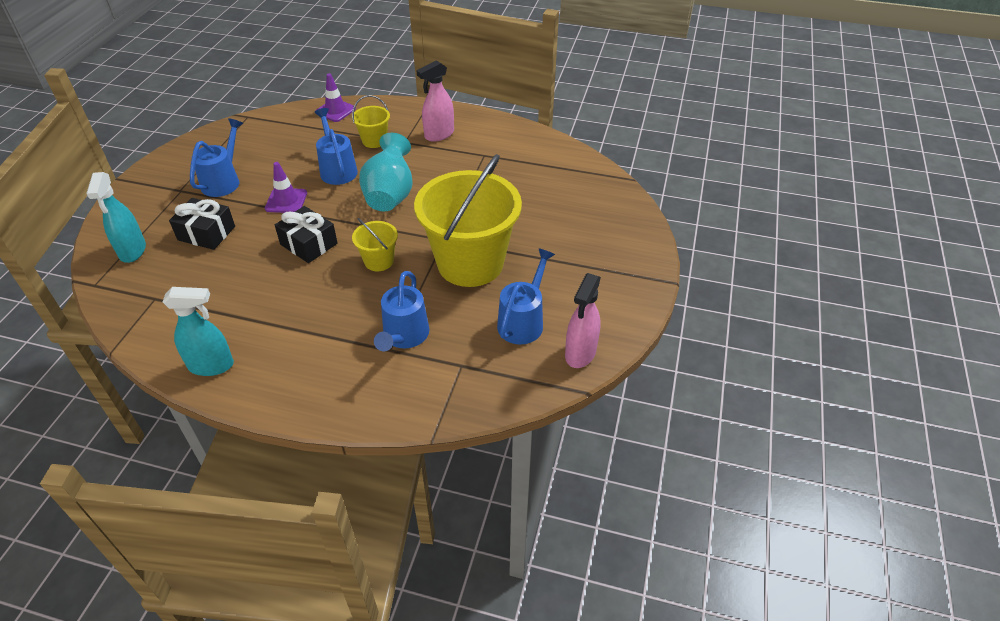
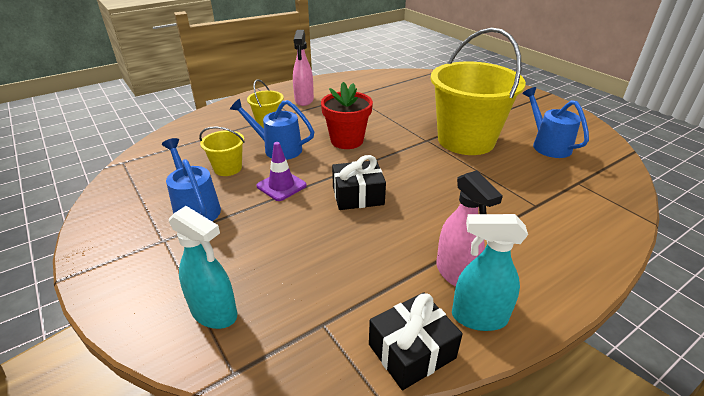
camera: 50 degrees left, 10 degrees down
turquoise spray bottle [163,287,234,376] -> turquoise spray bottle turned 120 degrees counterclockwise [452,214,528,331]
black gift [169,198,235,250] -> black gift moved to [369,293,463,390]
purple traffic cone [315,73,356,122] -> none
yellow bucket [352,218,398,271] -> yellow bucket moved to [199,127,245,176]
turquoise vase [359,133,413,211] -> red flower pot [321,82,373,149]
blue watering can [374,271,429,351] -> none
pink spray bottle [565,273,601,368] -> pink spray bottle moved to [436,170,503,287]

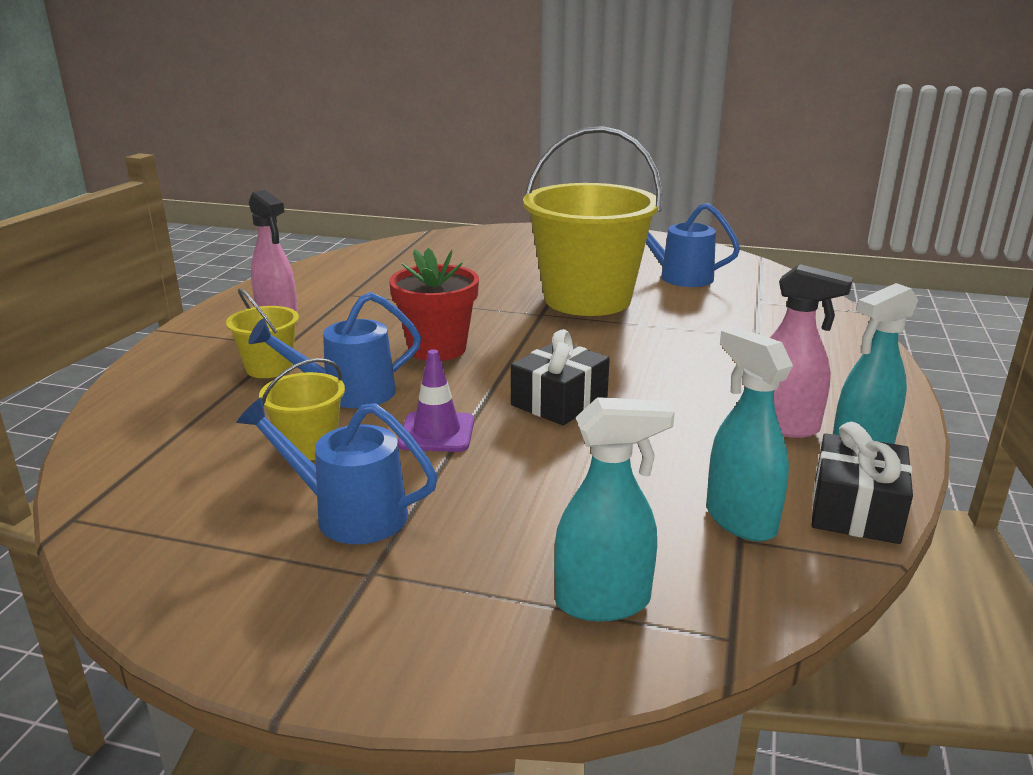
camera: 40 degrees left, 10 degrees down
none -> turquoise spray bottle [706,327,793,541]

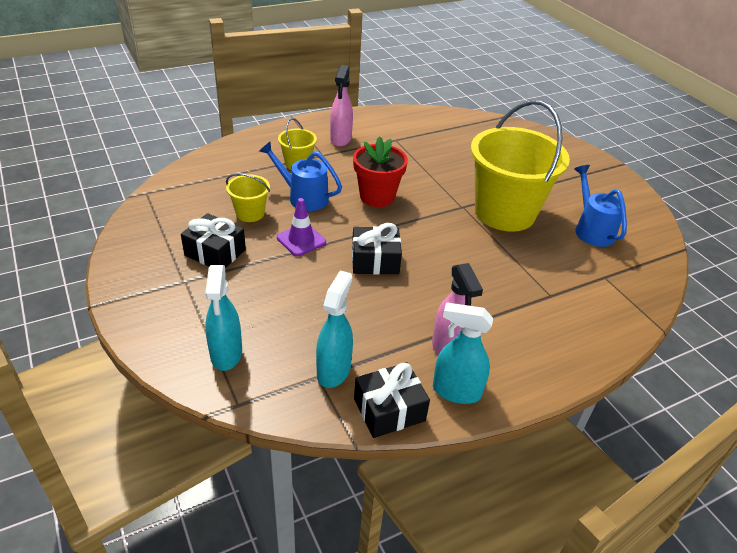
camera: 45 degrees right, 15 degrees up
blue watering can [236,397,438,544] -> black gift [181,213,246,268]
turquoise spray bottle [554,397,675,622] -> turquoise spray bottle turned 45 degrees clockwise [205,265,242,371]

